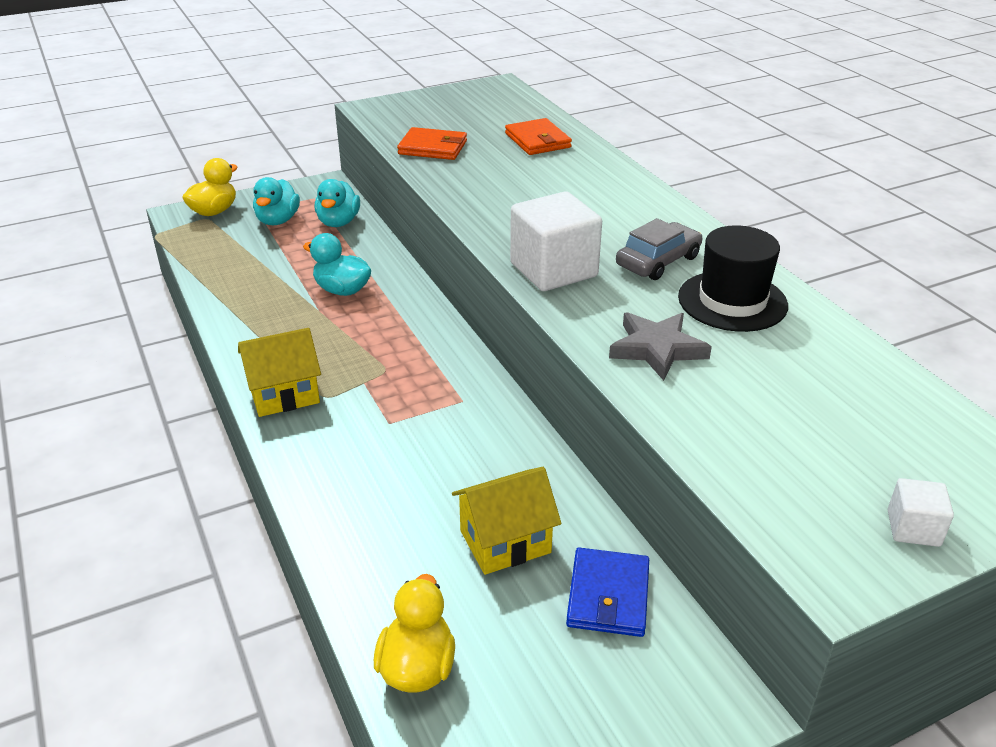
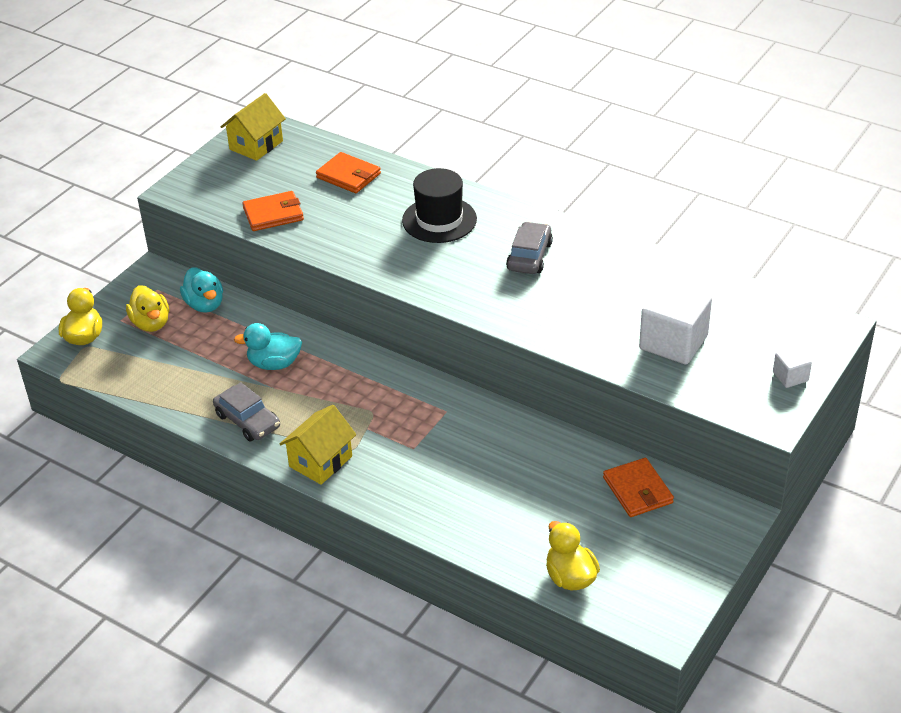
camera: 30 degrees left, 5 degrees up
turquoise duck [253,177,300,225] -> yellow duck [126,285,169,332]
yellow house [452,467,561,575] -> yellow house moved to [221,93,286,161]
white cube [510,191,602,291] -> white cube moved to [639,281,712,364]
blue wallet [566,548,649,637] -> orange wallet [603,458,674,517]
grey star [609,312,712,381] -> none
black hat [678,225,788,332] -> black hat moved to [402,168,477,243]
none -> grey car [213,382,280,441]

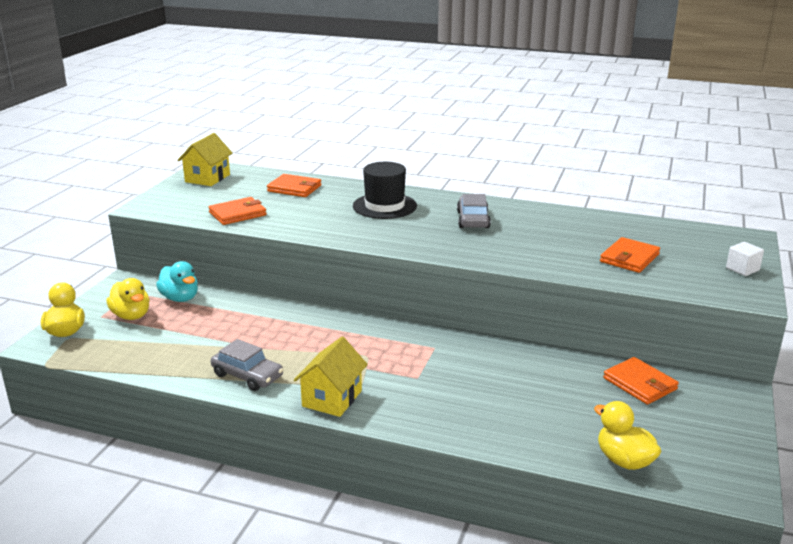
camera: 15 degrees left, 15 degrees down
turquoise duck [234,323,302,370] -> none
white cube [639,281,712,364] -> orange wallet [600,237,660,273]

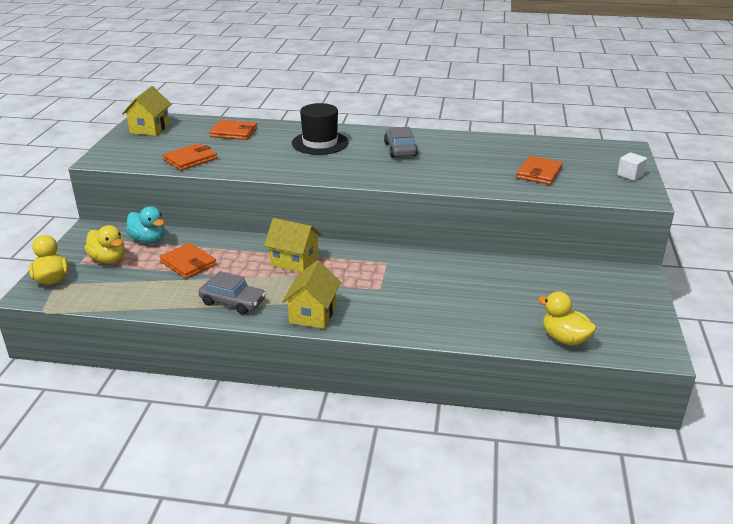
camera: 10 degrees left, 5 degrees up
orange wallet [603,357,679,405] -> orange wallet moved to [160,243,217,279]
none -> yellow house [264,218,322,273]

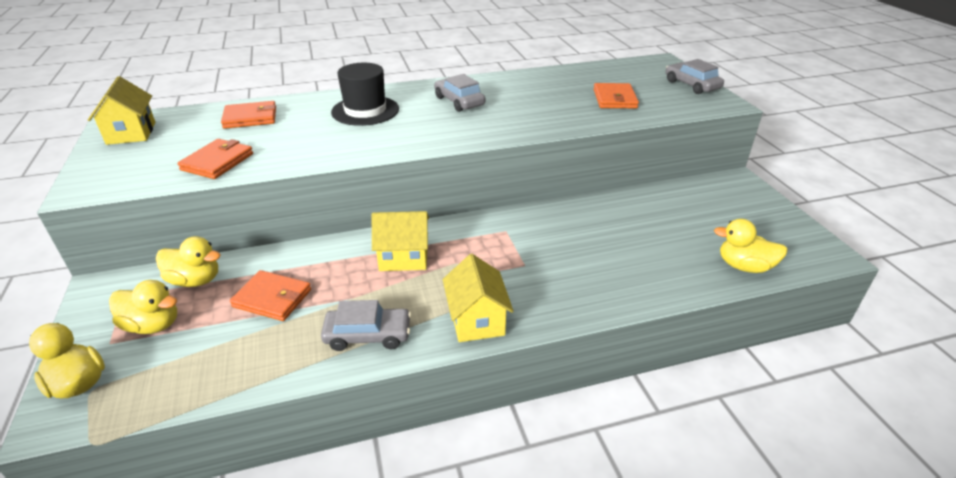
camera: 25 degrees left, 5 degrees up
turquoise duck [126,206,165,243] -> yellow duck [156,236,220,287]
white cube [617,152,647,181] -> grey car [665,59,724,94]

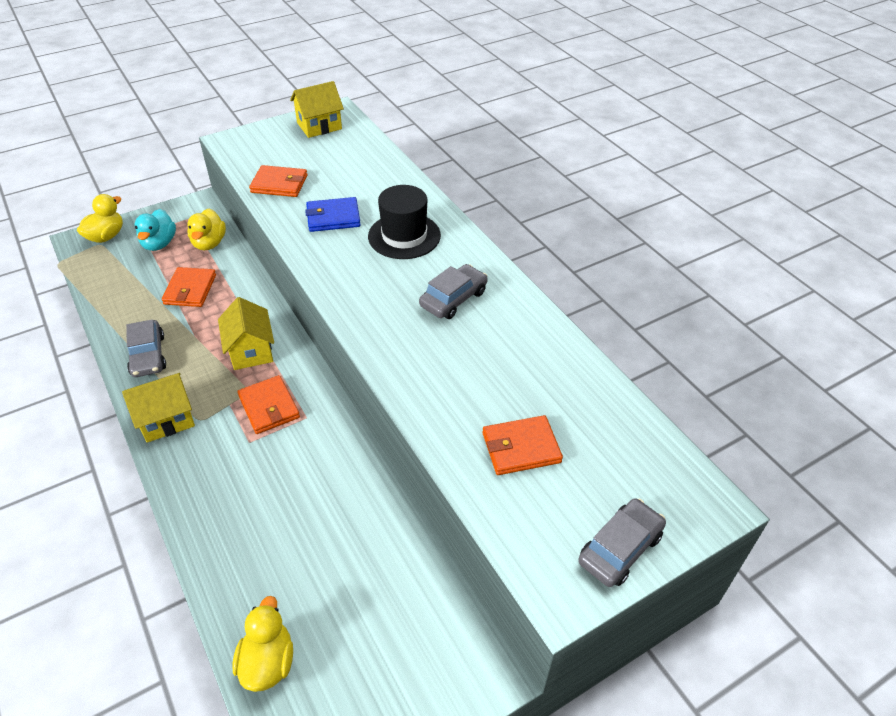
camera: 75 degrees right, 10 degrees up
yellow duck [109,280,177,334] -> turquoise duck [135,209,176,251]
orange wallet [221,101,276,129] -> orange wallet moved to [237,375,300,434]
none -> blue wallet [305,197,361,232]

